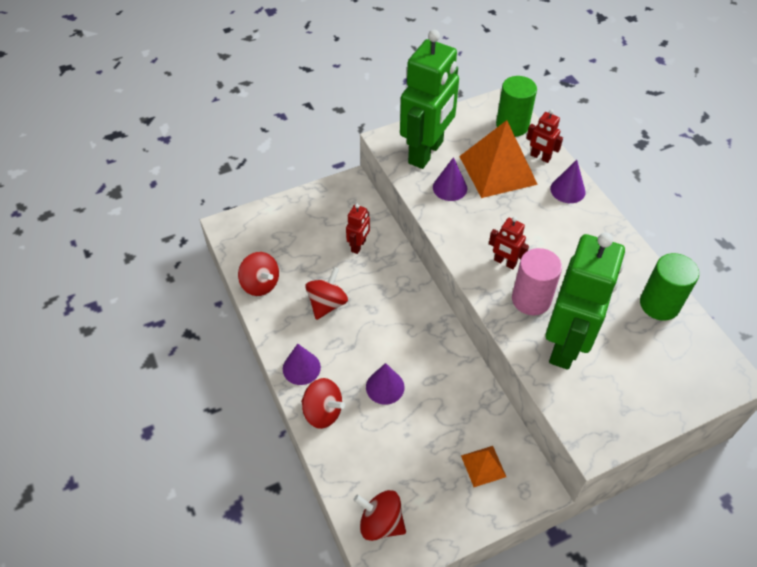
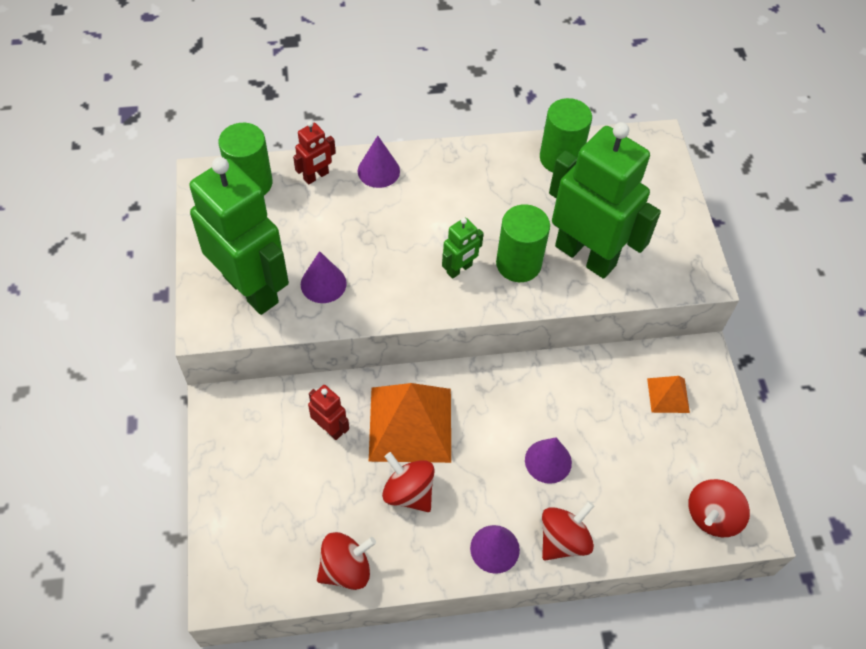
camera: 75 degrees left, 5 degrees up
orange pyramid [459,120,538,198] -> orange pyramid moved to [369,383,451,463]
red robot [489,217,529,269] -> green robot [442,217,484,279]
pink cylinder [512,248,562,316] -> green cylinder [496,204,550,282]

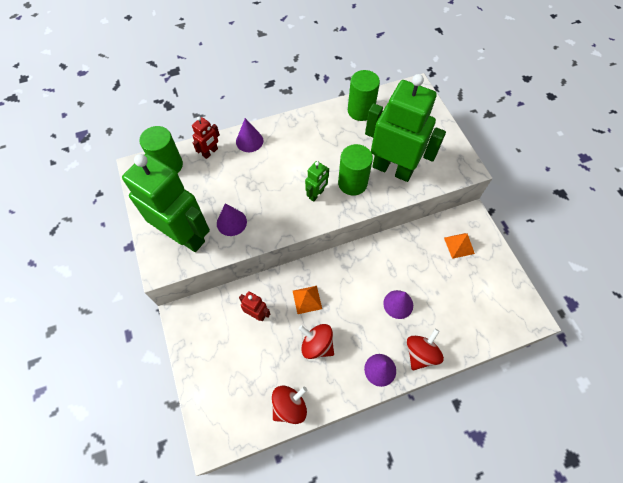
camera: 10 degrees left, 5 degrees up
orange pyramid [369,383,451,463] -> orange pyramid [293,286,322,314], size x0.48
red spinning top [688,479,750,537] -> none

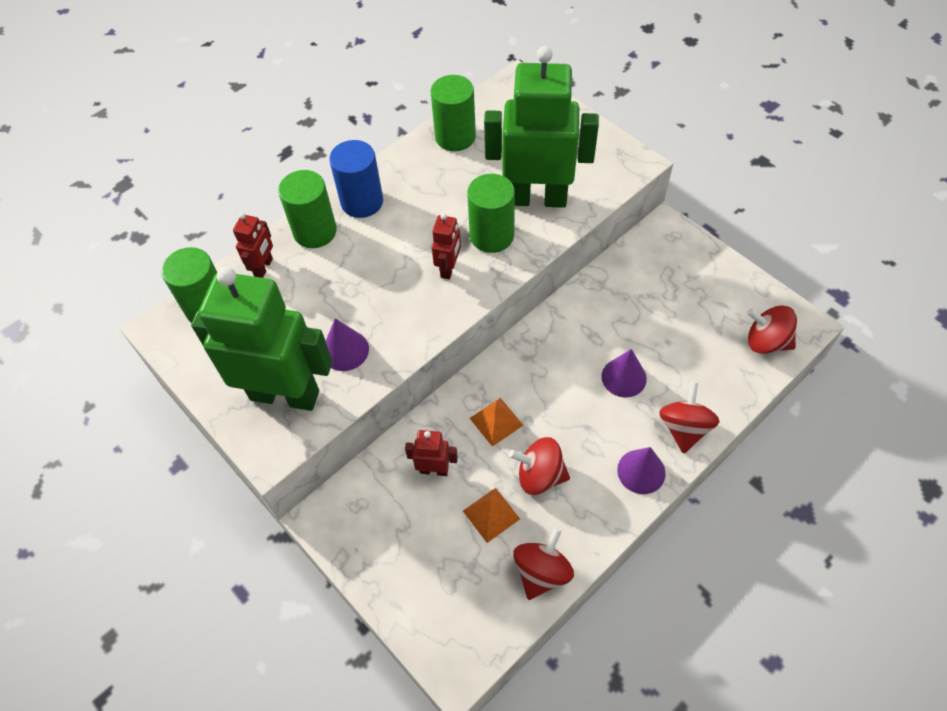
camera: 20 degrees left, 5 degrees down
purple cone [236,118,263,152] -> green cylinder [278,170,337,248]
green robot [305,161,329,202] -> red robot [432,213,461,279]
orange pyramid [444,233,475,259] -> orange pyramid moved to [463,488,520,543]
none -> blue cylinder [329,140,383,218]
none -> red spinning top [747,306,797,354]

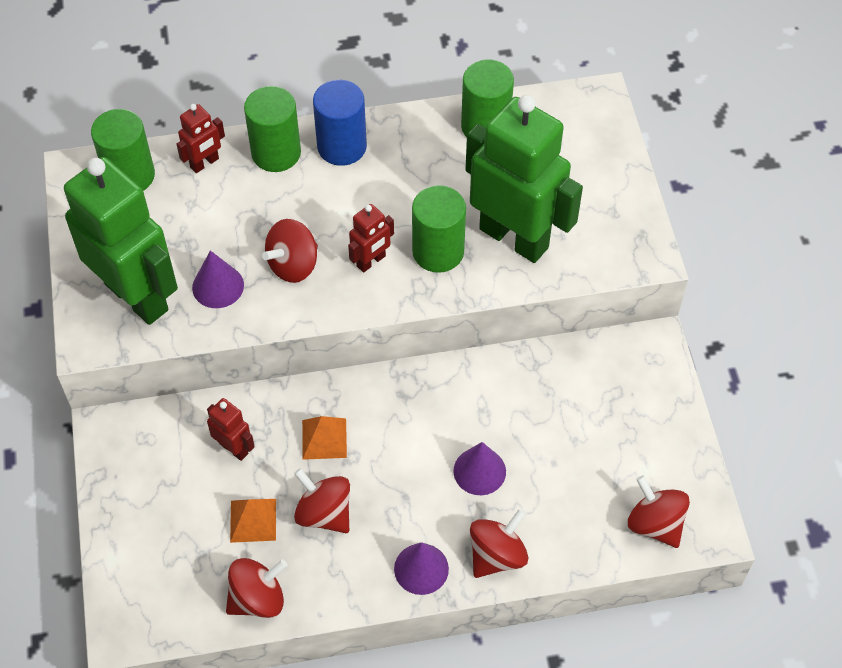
camera: 30 degrees right, 0 degrees up
none -> red spinning top [262,219,318,283]

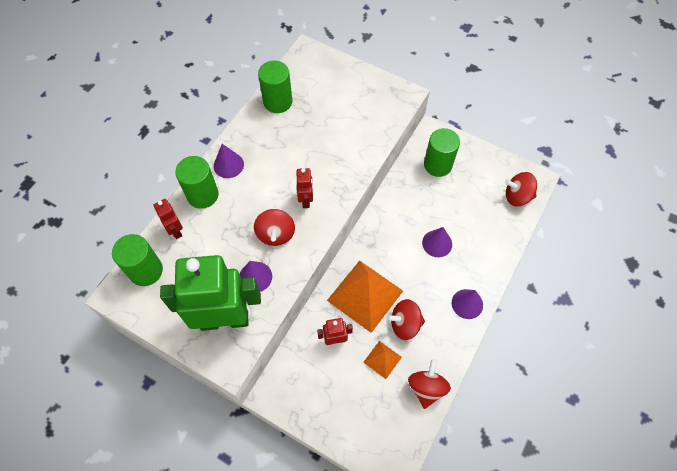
camera: 50 degrees left, 5 degrees up
red robot [176,104,225,173] -> red robot turned 150 degrees clockwise [153,199,183,239]
orange pyramid [302,416,347,460] -> orange pyramid [327,260,403,333], size x2.07
blue cylinder [313,80,367,166] -> purple cone [214,144,244,178]
green cylinder [412,185,466,273] -> green cylinder moved to [424,128,460,177]
green robot [465,95,583,263] -> none
red spinning top [470,509,529,578] -> none

